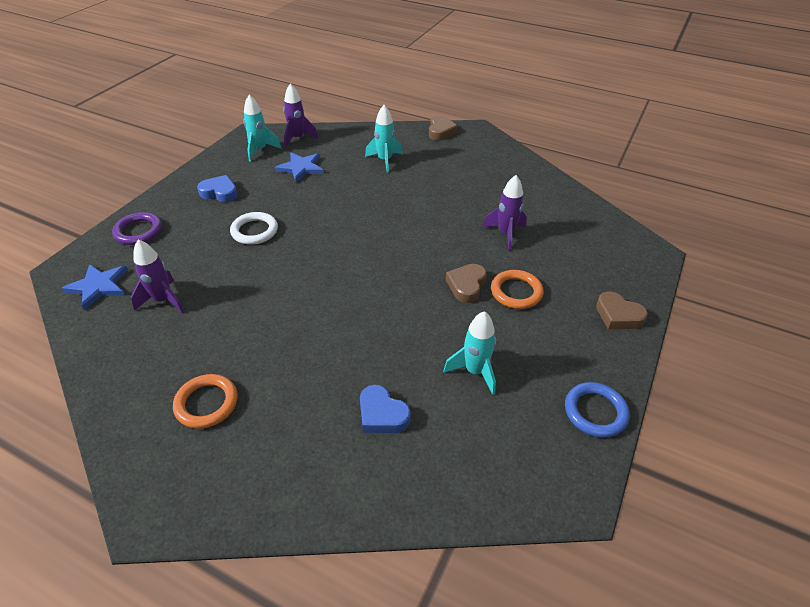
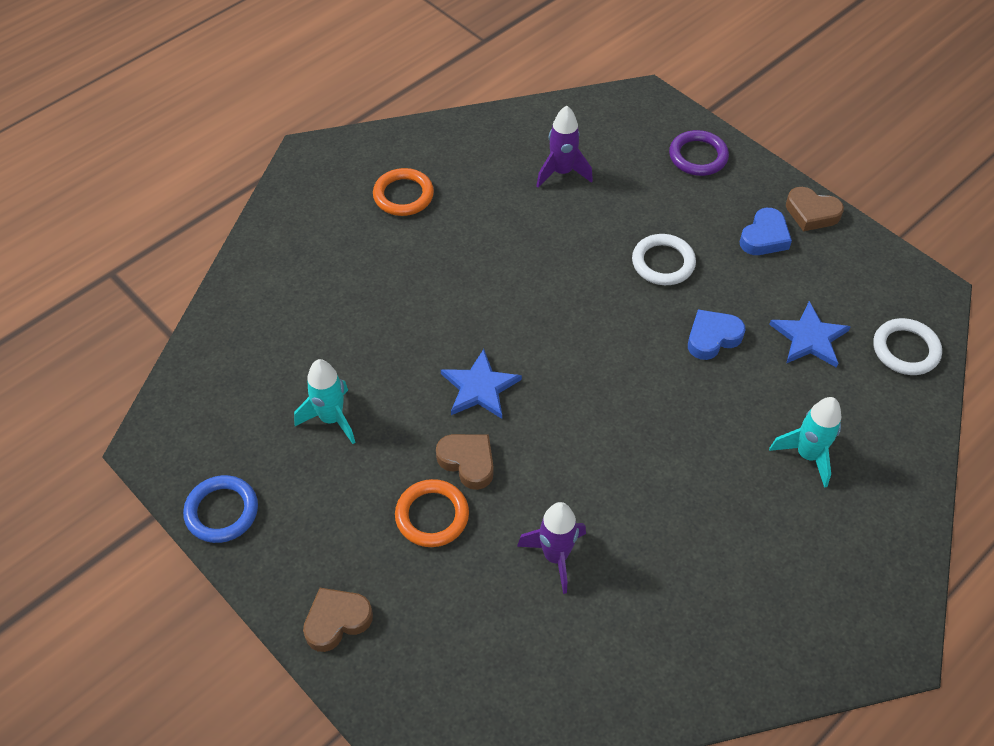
camera: 110 degrees right, 10 degrees up
blue star [62,264,128,310] -> blue star moved to [441,349,522,419]
turquoise rocket [243,95,281,162] -> none
purple rocket [283,83,319,148] -> white ring [873,318,942,375]
blue heart [360,385,411,433] -> blue heart moved to [688,309,745,360]
brown heart [429,116,458,140] -> brown heart moved to [786,187,844,231]

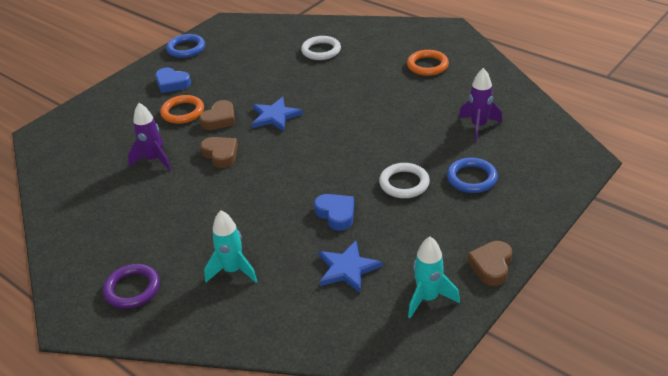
camera: 85 degrees right, 15 degrees down
turquoise rocket [294,359,355,444] -> turquoise rocket moved to [408,237,460,318]
brown heart [303,588,373,652] -> brown heart moved to [200,137,238,168]
purple ring [669,130,729,176] -> purple ring moved to [103,264,160,309]
blue heart [740,208,792,255] -> blue heart moved to [155,67,191,93]
white ring [873,318,942,375] -> white ring moved to [301,36,341,60]
none -> blue ring [447,158,498,193]

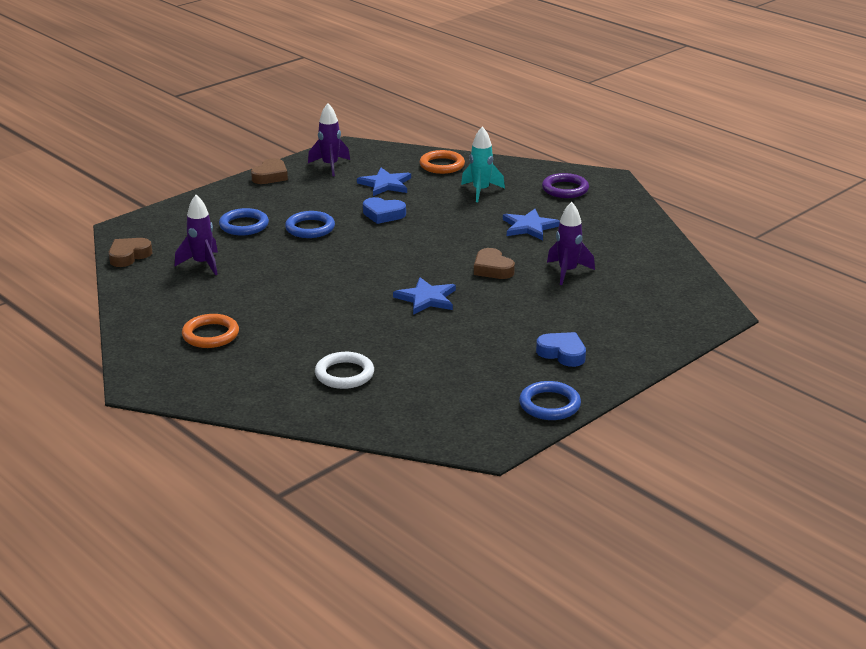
camera: 175 degrees left, 10 degrees down
orange ring [160,95,204,124] -> orange ring moved to [420,150,465,174]
brown heart [199,100,235,130] -> brown heart moved to [109,238,152,267]
blue heart [314,194,354,231] -> blue heart turned 45 degrees counterclockwise [363,197,406,224]
white ring [379,163,430,198] -> blue ring [285,211,335,238]
turquoise rocket [408,237,460,318] -> purple rocket [308,103,350,176]
none -> blue star [503,209,560,240]

